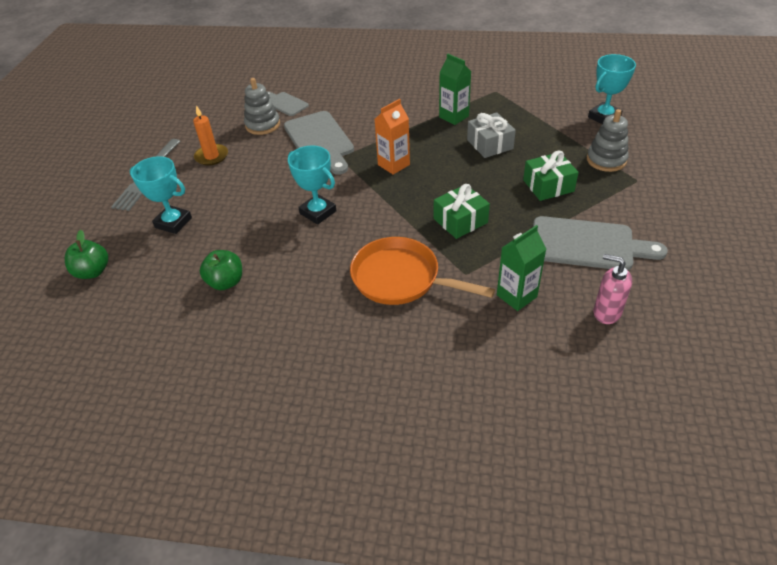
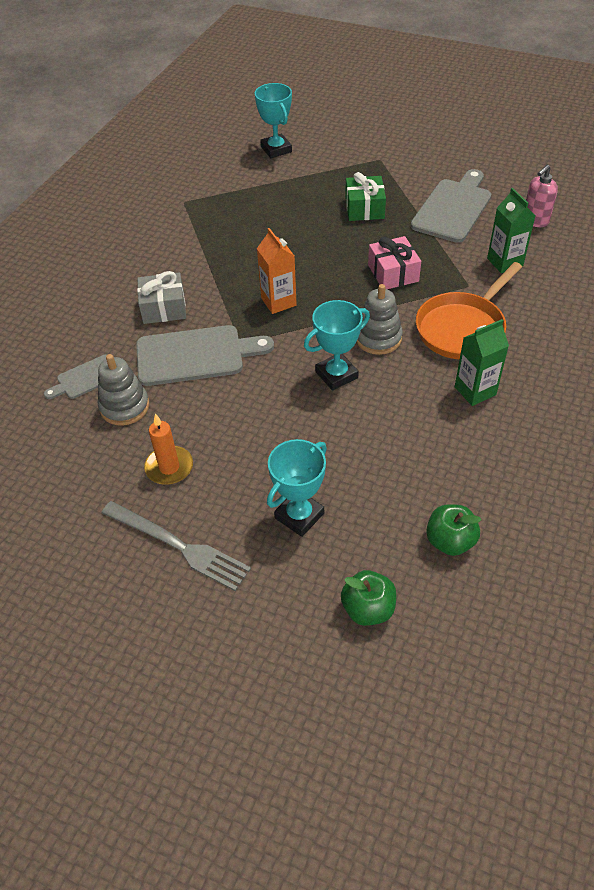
camera: 75 degrees left, 5 degrees up
green apple [200,250,242,290] -> green apple moved to [426,504,481,556]
green gift [434,184,490,239] -> pink gift [368,236,421,289]
green carton [439,54,471,125] -> green carton moved to [455,319,509,406]
grey gift [467,112,516,158] -> grey gift moved to [137,271,186,324]
grey stacking toy [587,109,629,172] -> grey stacking toy moved to [356,284,403,355]

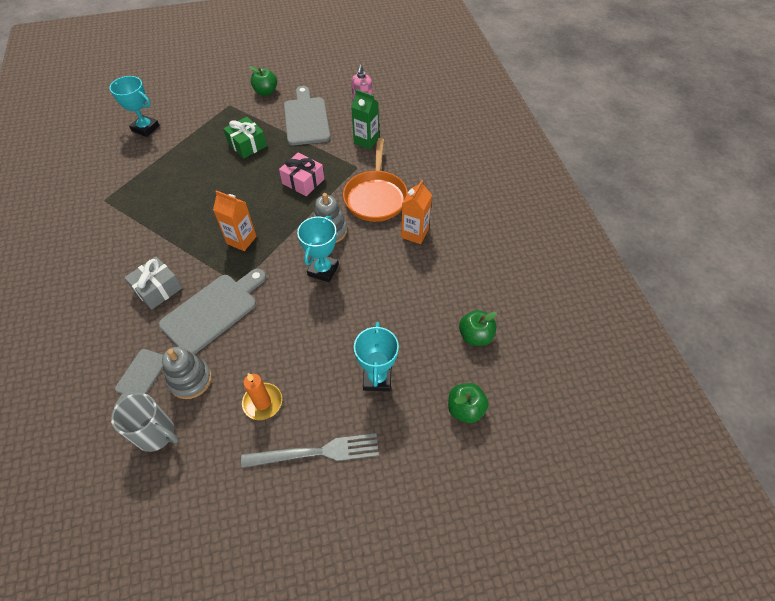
camera: 40 degrees left, 5 degrees up
green carton [455,319,509,406] -> orange carton [401,180,432,244]
none -> grey mug [111,393,179,452]
none -> green apple [249,66,277,96]

